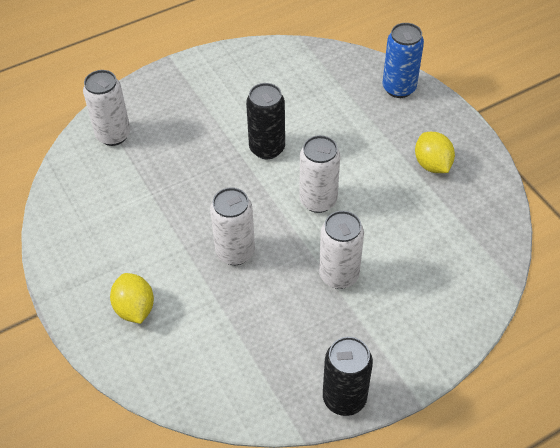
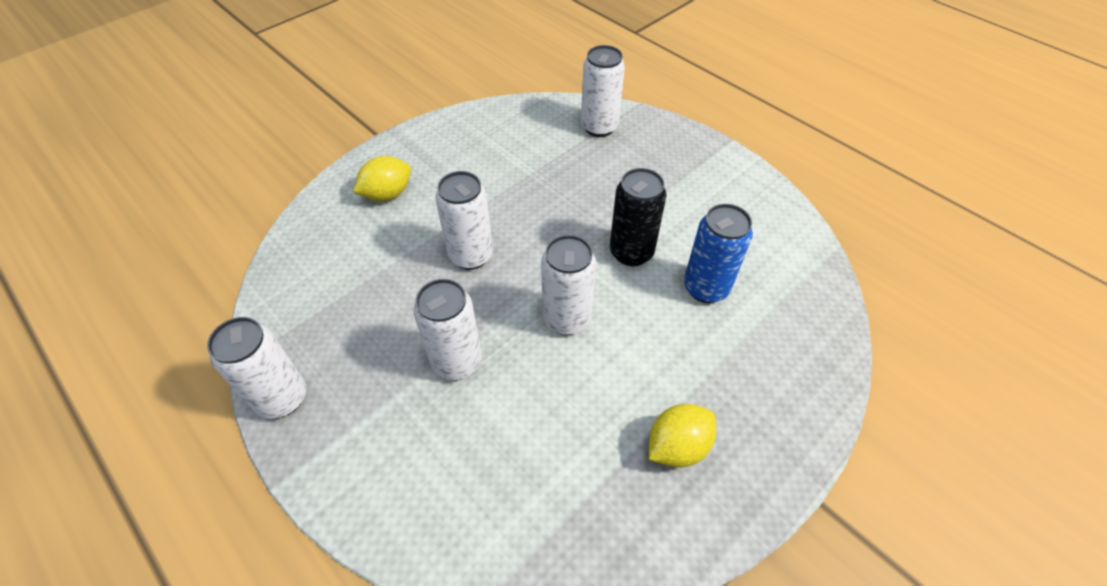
camera: 75 degrees right, 0 degrees up
black can [323,337,373,416] -> white can [207,317,306,419]
blue can [383,23,424,98] -> blue can moved to [684,204,753,303]

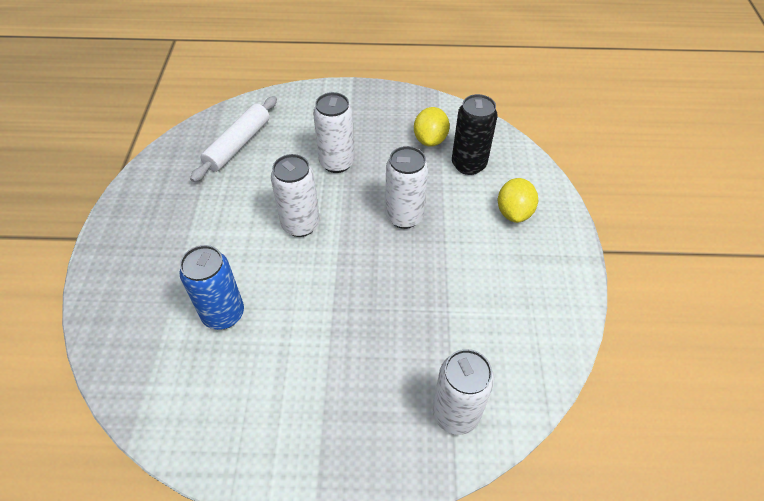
camera: 135 degrees right, 0 degrees up
white can [207,317,306,419] -> none
black can [610,168,667,266] -> black can moved to [452,94,498,175]
yellow lemon [648,404,716,468] -> yellow lemon moved to [414,107,450,147]
none -> white rolling pin [190,96,277,182]

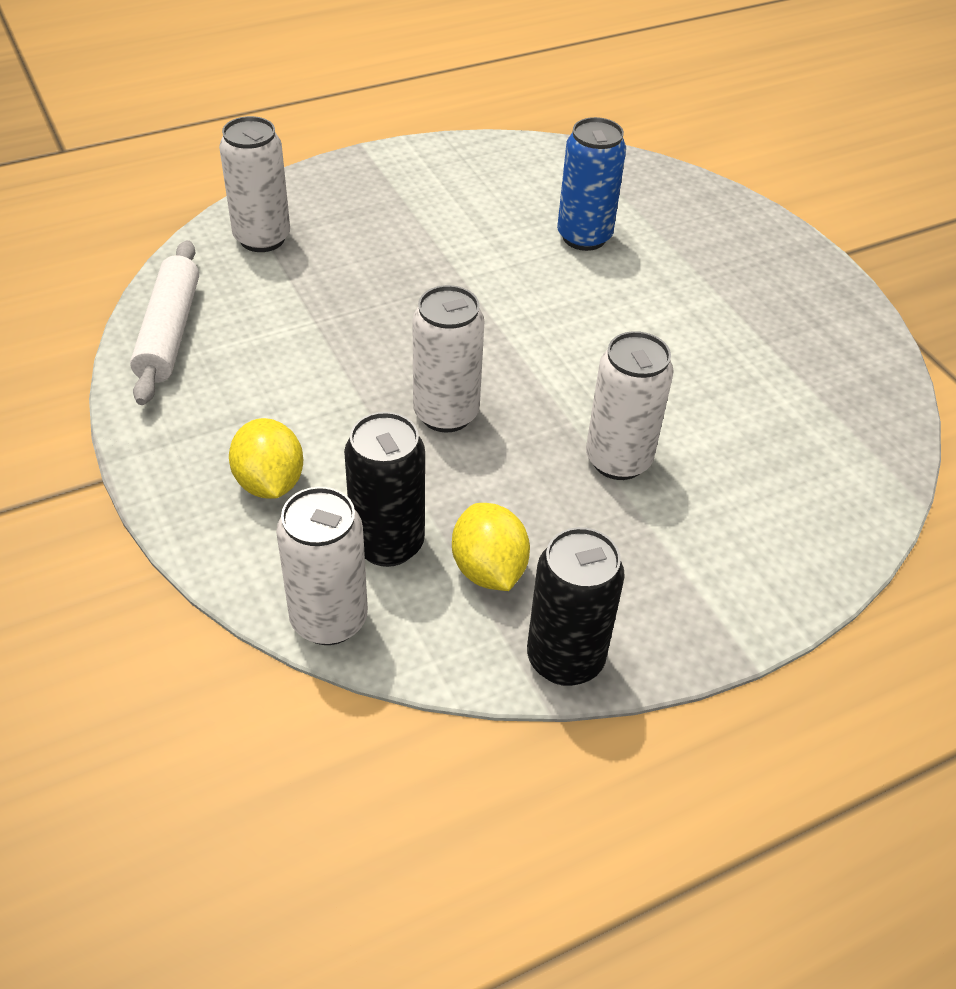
camera: 150 degrees right, 5 degrees down
white rolling pin [190,96,277,182] -> white rolling pin moved to [130,240,199,405]
white can [271,154,320,237] -> white can moved to [276,487,368,645]
none -> black can [527,527,625,686]

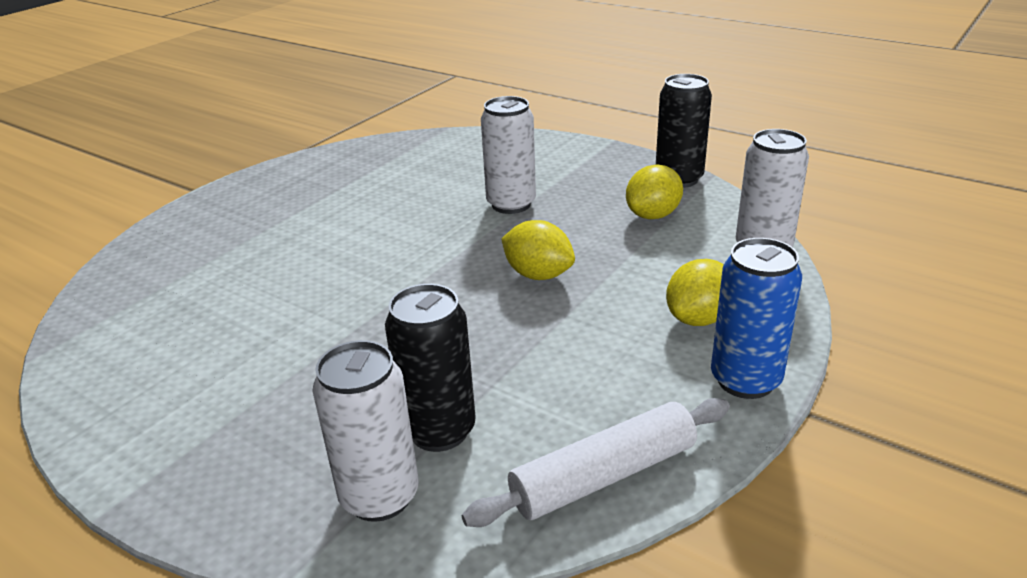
camera: 115 degrees left, 15 degrees down
black can [344,412,425,567] -> black can moved to [385,284,476,452]
white can [413,285,484,432] -> yellow lemon [501,220,575,280]
blue can [557,117,626,251] -> blue can moved to [711,238,802,399]

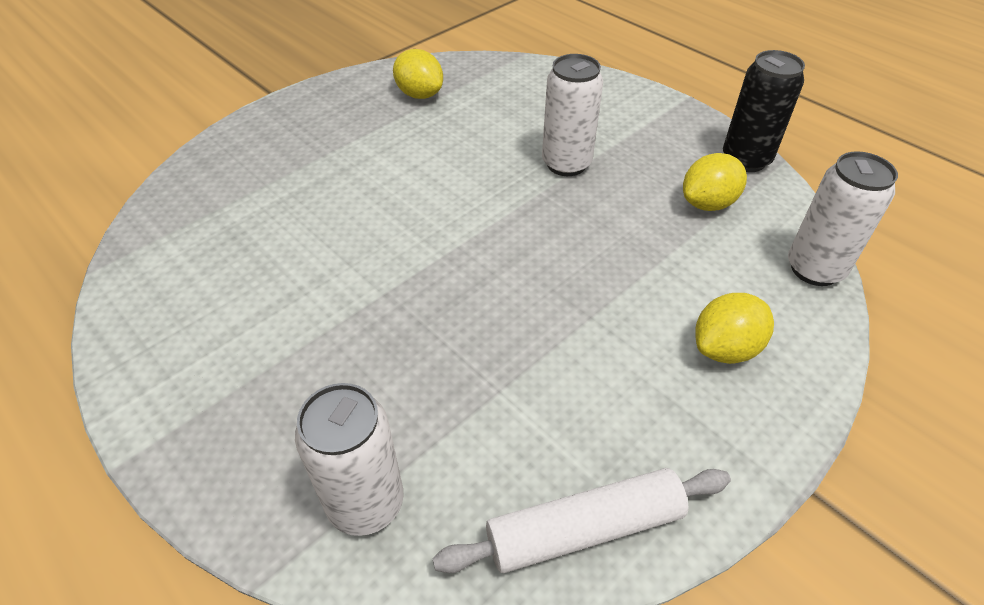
camera: 10 degrees right, 15 degrees up
black can [385,284,476,452] -> none
yellow lemon [501,220,575,280] -> yellow lemon moved to [393,49,443,99]
blue can [711,238,802,399] -> none

